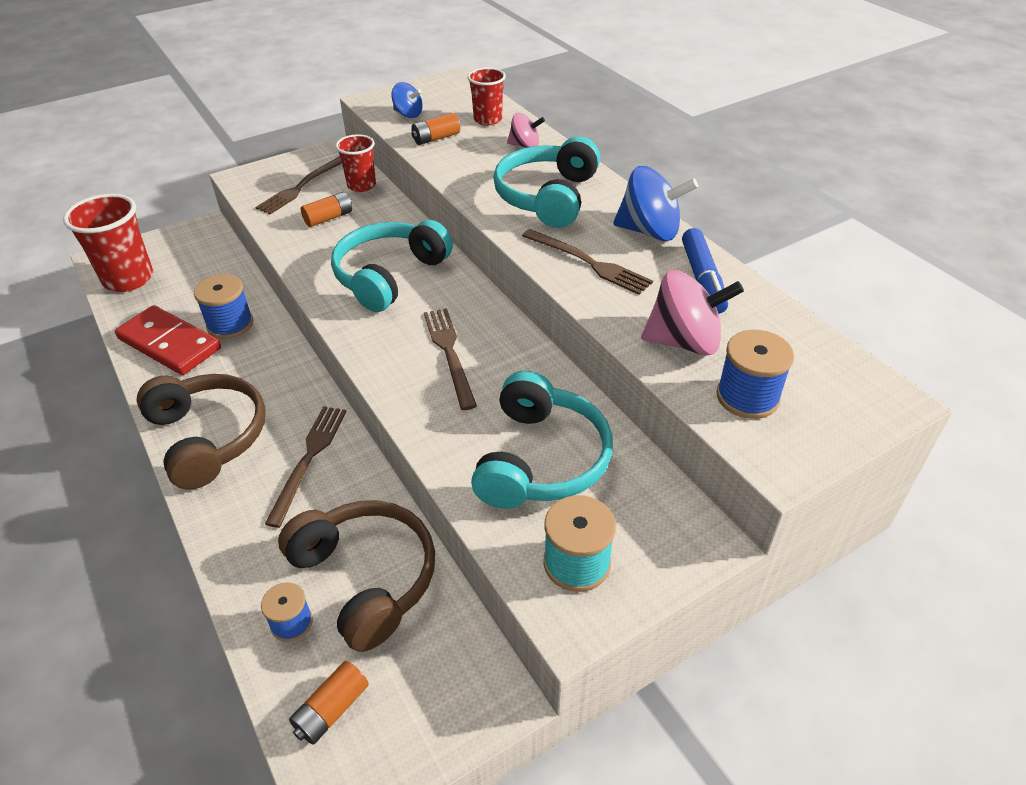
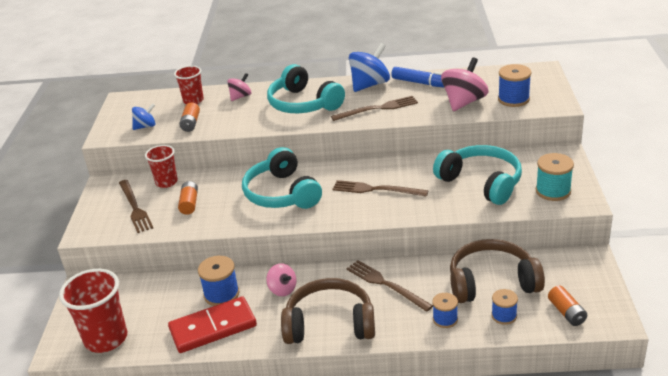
camera: 55 degrees left, 10 degrees down
none -> pink spinning top [266,263,296,296]
none -> blue spool [432,293,458,328]

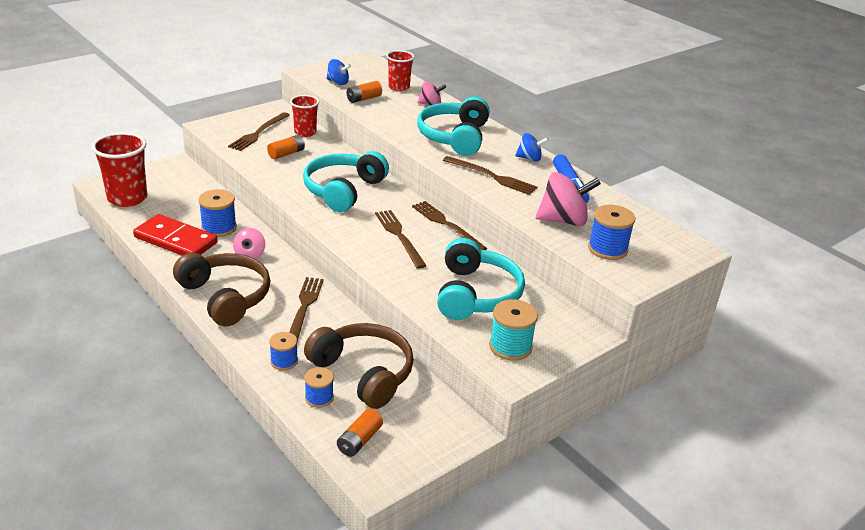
camera: 45 degrees right, 0 degrees up
blue spinning top [349,43,390,92] -> blue spinning top [515,133,548,162], size x0.57
none -> brown fork [412,201,487,250]

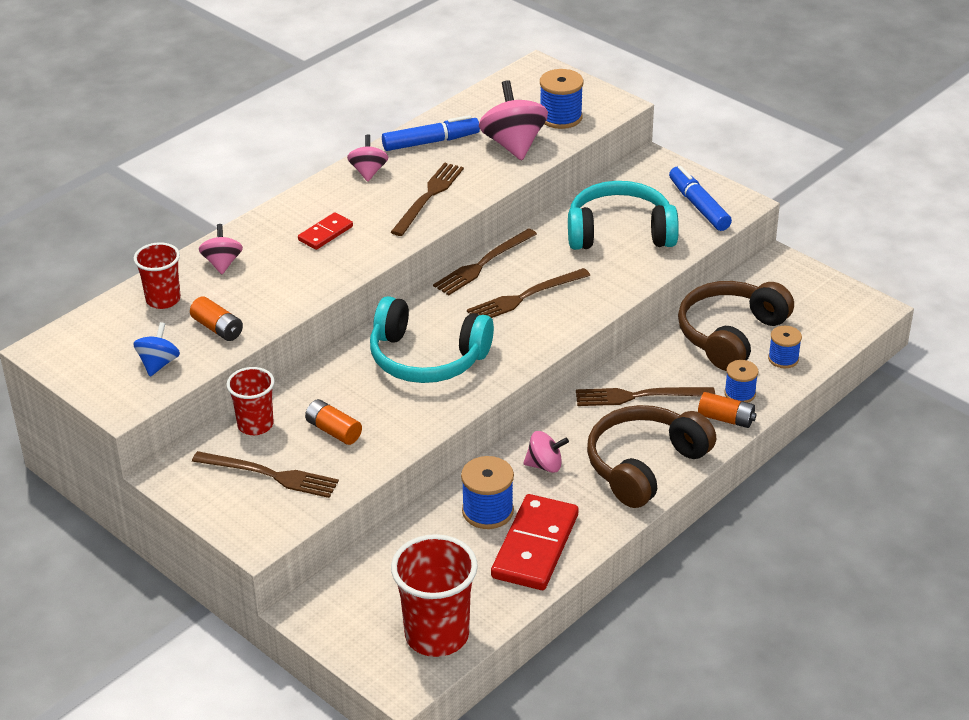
camera: 95 degrees left, 5 degrees up
orange battery [337,409,383,457] -> orange battery moved to [698,392,757,428]
turquoise headphones [417,97,490,156] -> red domino [298,212,353,250]
turquoise spool [489,299,538,361] -> blue marker [669,166,732,231]
blue spinning top [515,133,548,162] -> pink spinning top [347,134,388,182]

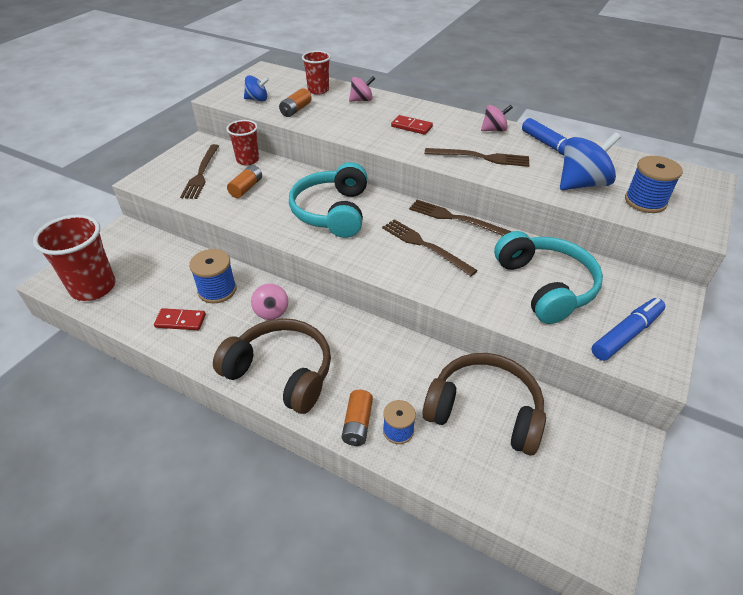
camera: 75 degrees right, 5 degrees up
pink spinning top [479,80,548,160] -> blue spinning top [560,132,621,190]
red domino [491,494,578,590] -> red domino [154,308,206,330], size x0.53
brown fork [576,387,715,406] -> none
blue spool [768,326,802,368] -> none

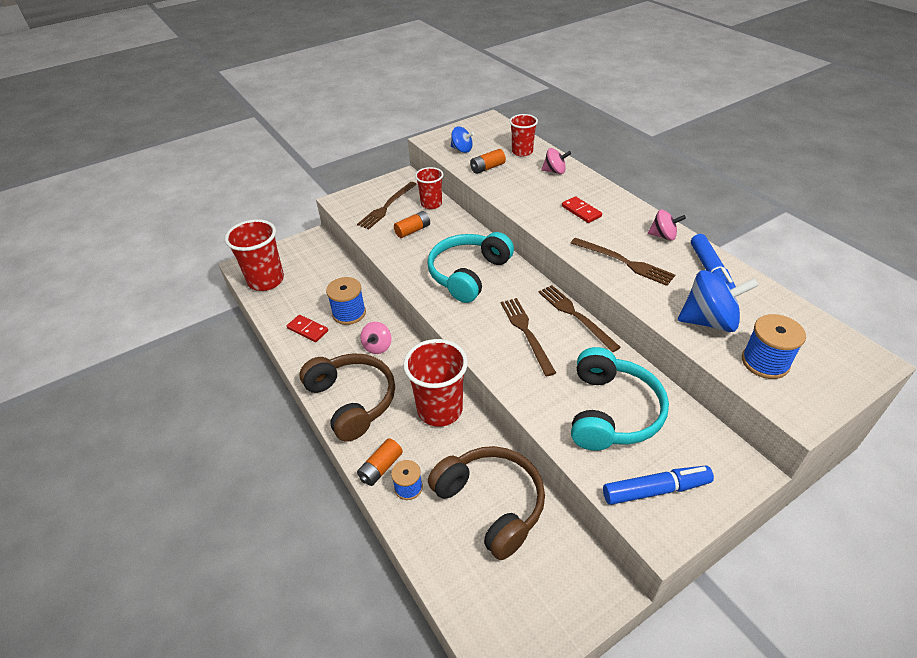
camera: 30 degrees right, 0 degrees up
none -> red cup [403,339,468,427]

